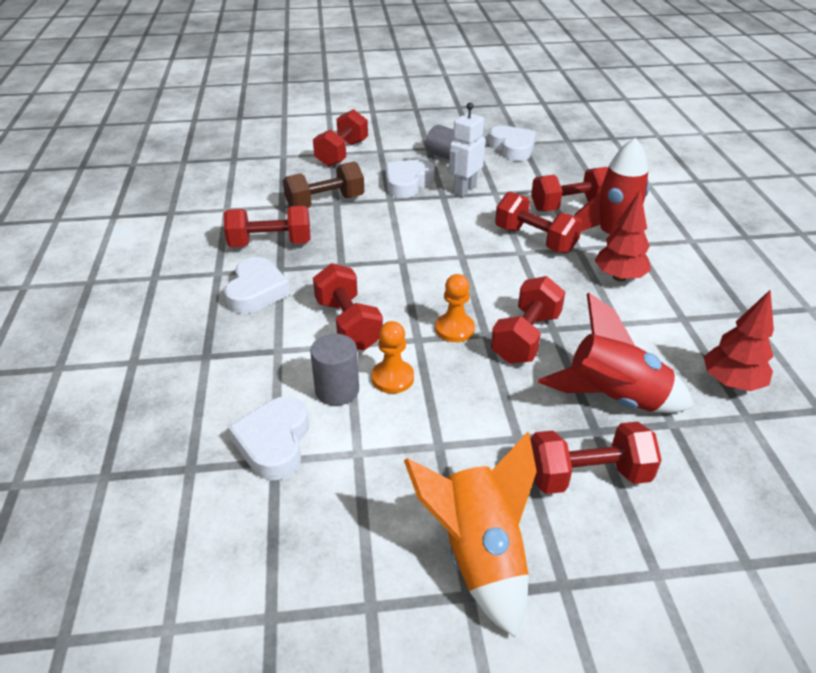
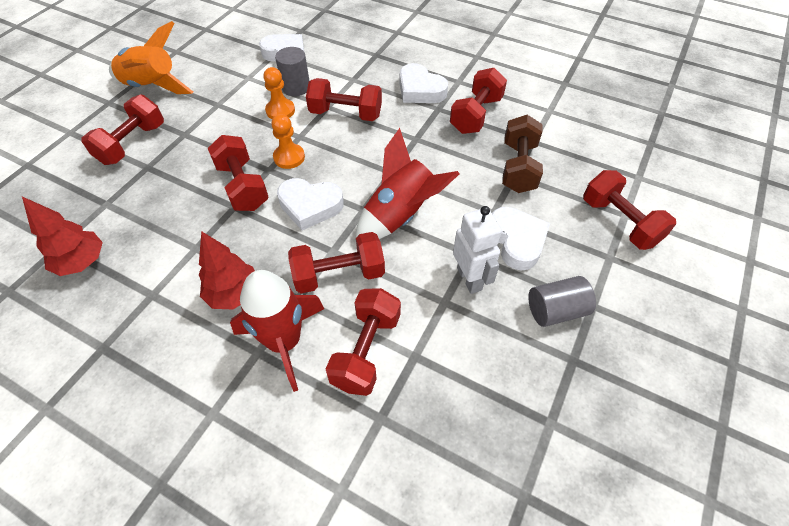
camera: 125 degrees right, 15 degrees up
white heart [489,126,536,161] -> white heart moved to [277,178,344,230]
red rocket [538,293,694,413] -> red rocket moved to [356,128,460,239]

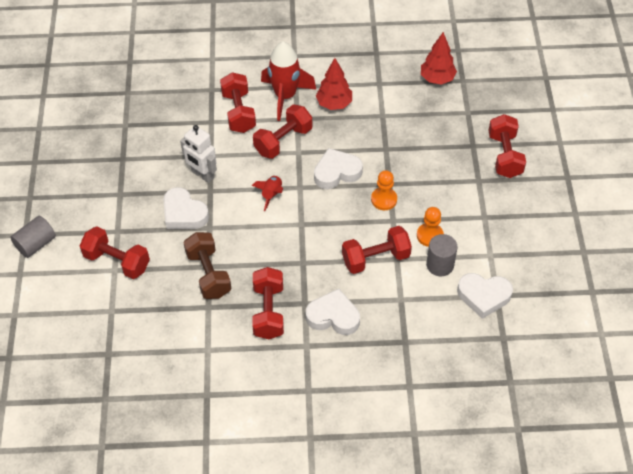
camera: 150 degrees right, 0 degrees up
orange rocket [109,21,193,94] -> none
red dumbbell [208,135,269,211] -> none
red rocket [356,128,460,239] -> red rocket [252,175,283,211], size x0.51
grey cylinder [528,276,596,327] -> grey cylinder moved to [10,216,56,258]

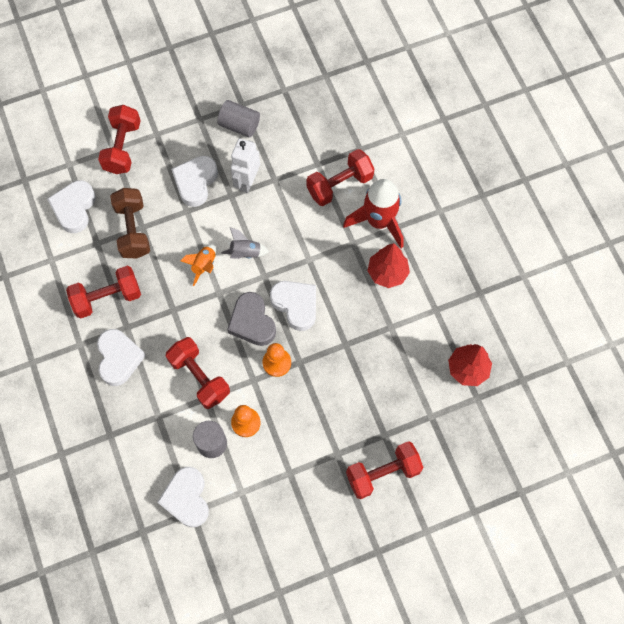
camera: 70 degrees right, 15 degrees up
grey cylinder [10,216,56,258] -> grey cylinder moved to [217,100,260,138]
brown dumbbell [183,232,231,299] -> brown dumbbell turned 60 degrees counterclockwise [110,188,150,259]
red rocket [252,175,283,211] -> grey rocket [221,228,269,259]
red dumbbell [253,104,312,159] -> none
none -> white heart [47,181,96,233]
none -> orange rocket [180,244,216,286]
none -> grey heart [227,292,276,346]

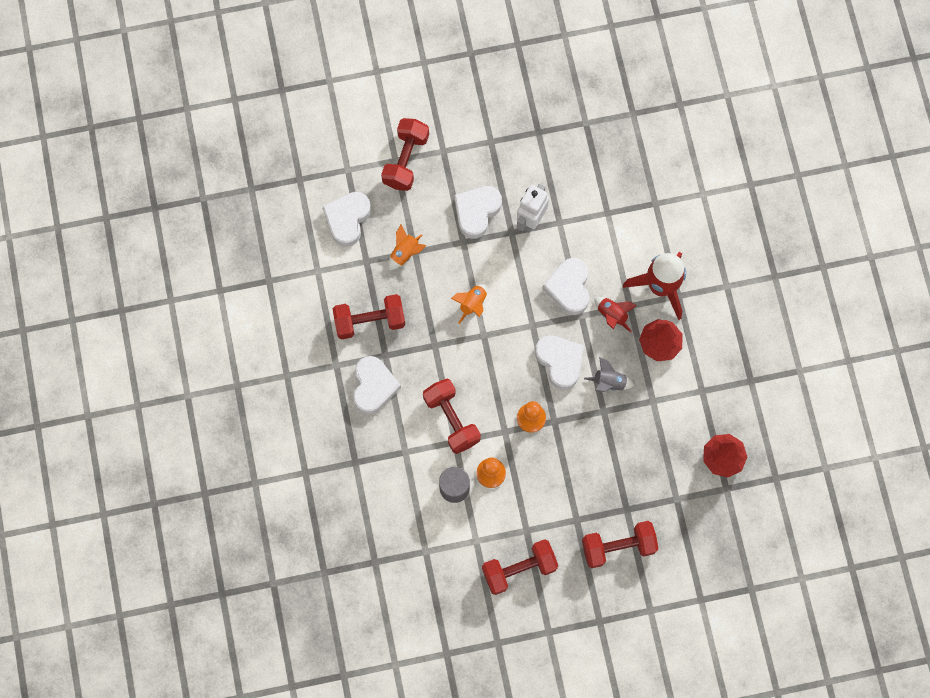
camera: 10 degrees right, 5 degrees up
brown dumbbell [110,188,150,259] -> orange rocket [388,225,427,270]
white heart [157,467,209,527] -> white heart moved to [542,258,589,315]
grey cylinder [217,100,260,138] -> none
grey rocket [221,228,269,259] -> grey rocket moved to [584,357,634,392]
grey heart [227,292,276,346] -> none
red dumbbell [306,149,374,206] -> red dumbbell moved to [482,539,558,595]
none -> red rocket [594,297,637,332]

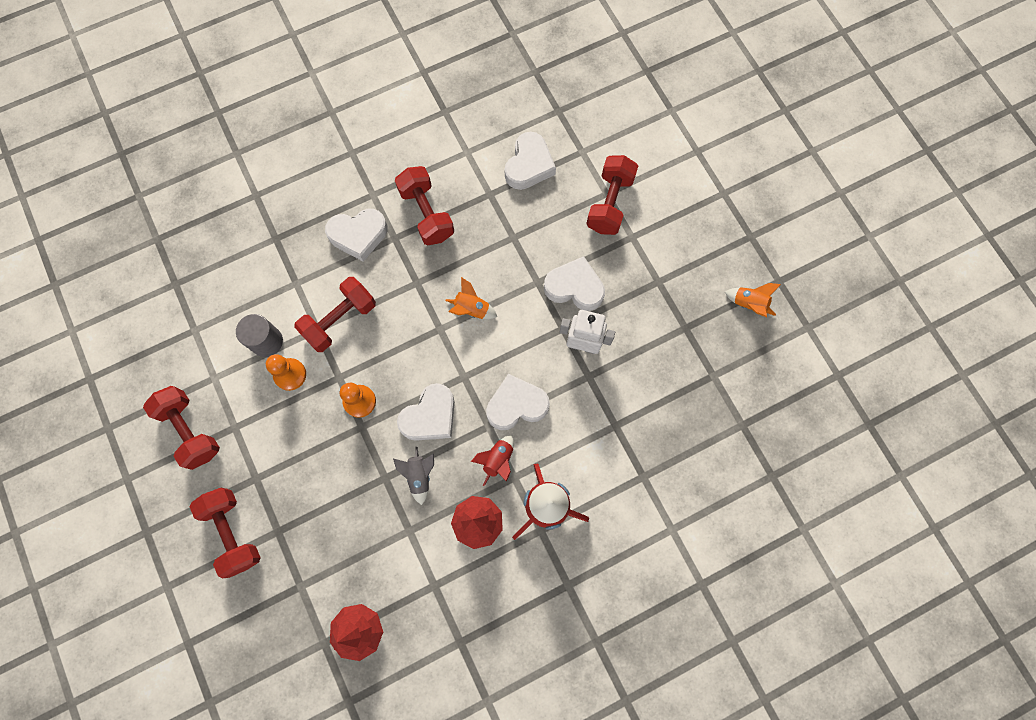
camera: 75 degrees right, 0 degrees up
white heart [322,192,371,247] -> white heart turned 105 degrees clockwise [505,132,556,190]
red dumbbell [381,118,429,191] -> red dumbbell turned 75 degrees counterclockwise [586,155,638,235]
orange rocket [388,225,427,270] -> orange rocket moved to [725,283,781,317]

